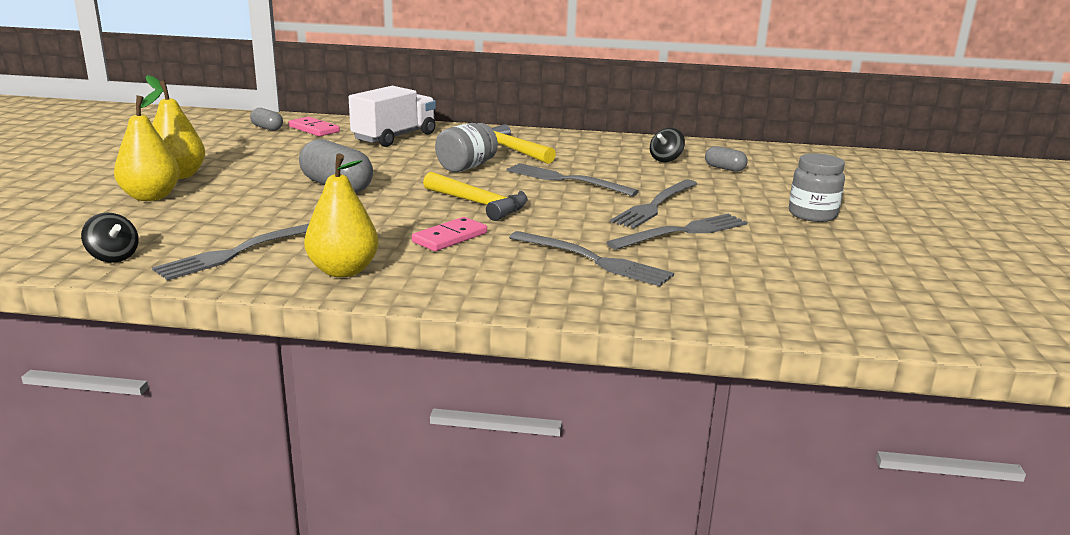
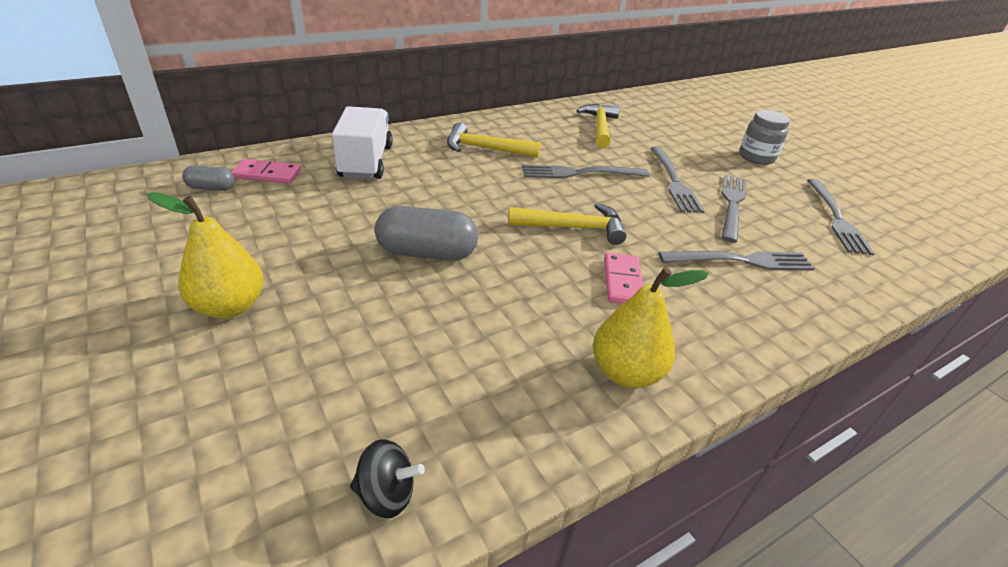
camera: 40 degrees left, 15 degrees up
yellow pear [114,89,180,201] -> none
grey fork [152,224,309,281] -> grey fork moved to [807,179,875,255]
grey jar [435,123,498,172] -> none
black spinning top [650,128,685,162] -> yellow hammer [576,104,620,148]
grey capsule [705,146,748,172] -> none

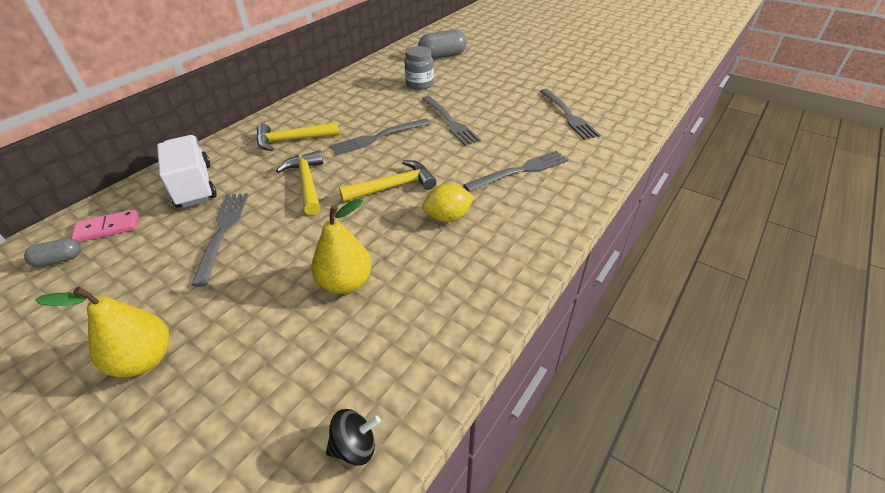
camera: 20 degrees left, 5 degrees up
grey capsule [375,206,478,261] -> grey capsule moved to [418,30,467,59]
yellow hammer [576,104,620,148] -> yellow hammer moved to [276,150,323,215]
yellow pear [593,267,709,388] -> yellow pear moved to [311,199,372,294]
pink domino [604,253,644,303] -> yellow lemon [422,183,474,222]
grey fork [721,175,747,243] -> grey fork moved to [191,193,248,287]
grey jar [739,110,790,165] -> grey jar moved to [404,46,434,90]

